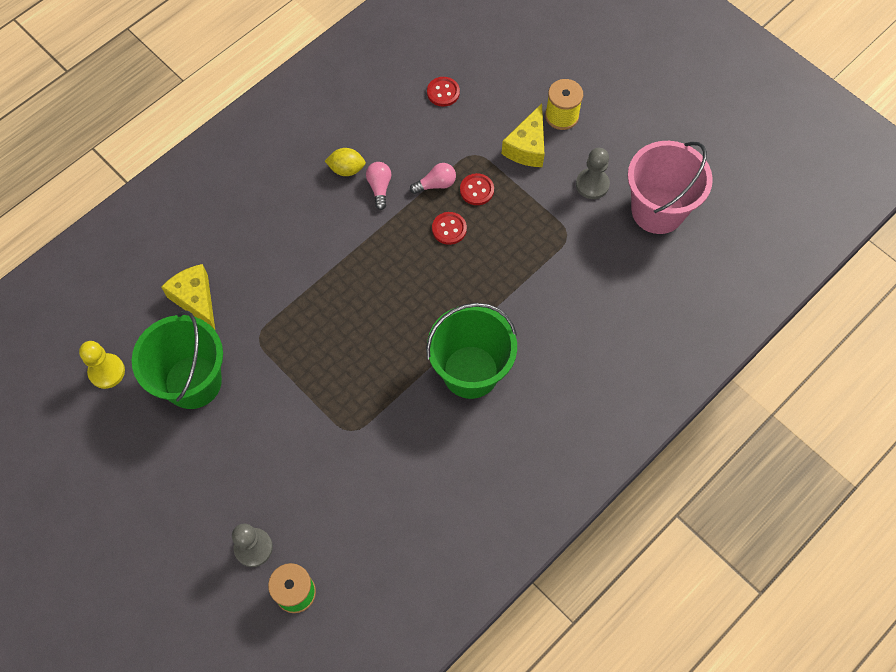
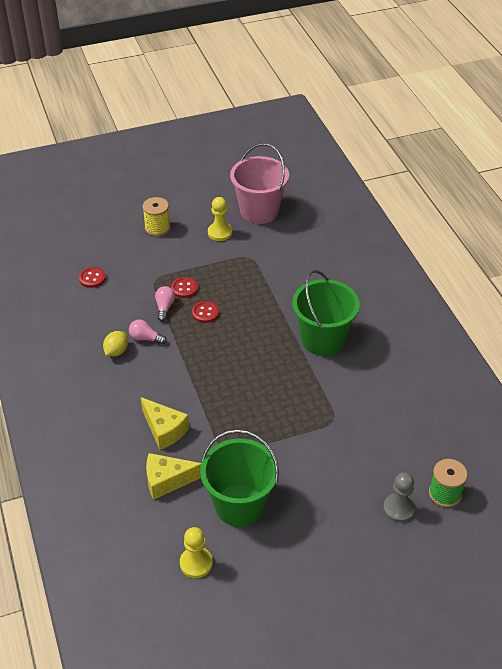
camera: 65 degrees left, 20 degrees down
yellow cheese [502,103,544,167] -> yellow cheese moved to [141,397,189,450]
grey pawn [576,148,610,199] -> yellow pawn [208,197,232,241]

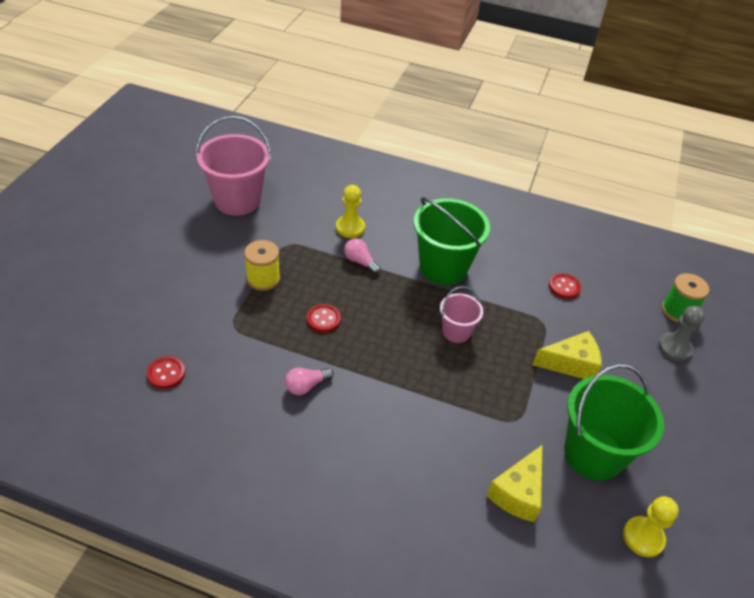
camera: 55 degrees left, 0 degrees up
yellow lemon [103,331,128,357] -> none
yellow cheese [141,397,189,450] -> yellow cheese moved to [533,331,601,379]
yellow spool [143,197,170,236] -> yellow spool moved to [244,240,280,291]
pink light bulb [155,286,175,322] -> pink light bulb moved to [344,238,380,274]
red button [171,277,198,298] -> red button moved to [549,273,581,299]
yellow pawn [208,197,232,241] -> yellow pawn moved to [336,185,365,238]
none -> pink bucket [440,286,483,343]

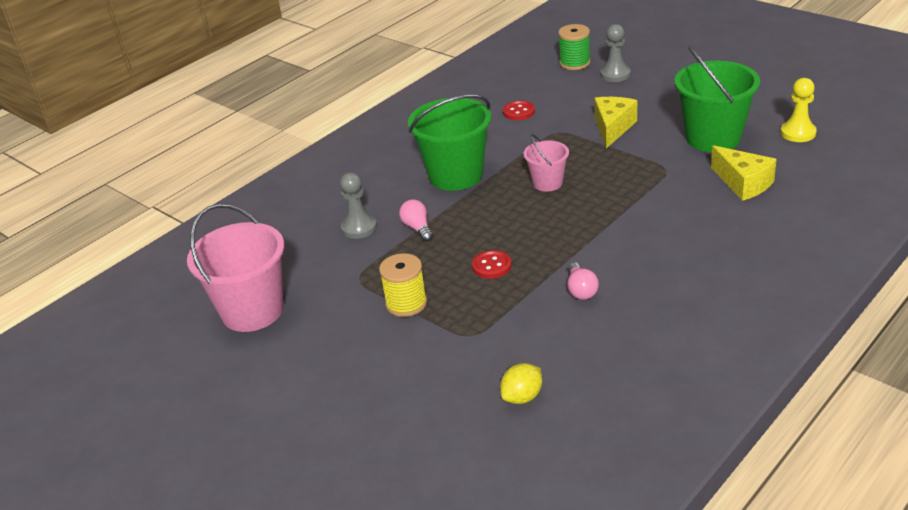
camera: 60 degrees left, 10 degrees down
red button [147,356,185,389] -> yellow lemon [500,363,542,404]
yellow pawn [336,185,365,238] -> grey pawn [340,172,377,239]
pink light bulb [344,238,380,274] -> pink light bulb turned 90 degrees clockwise [399,199,433,242]

